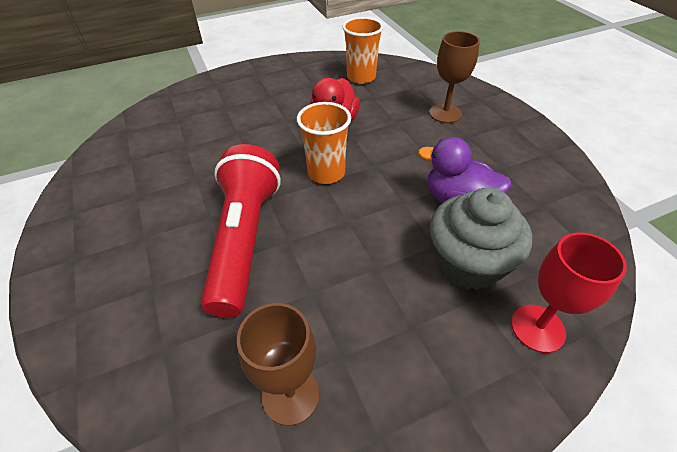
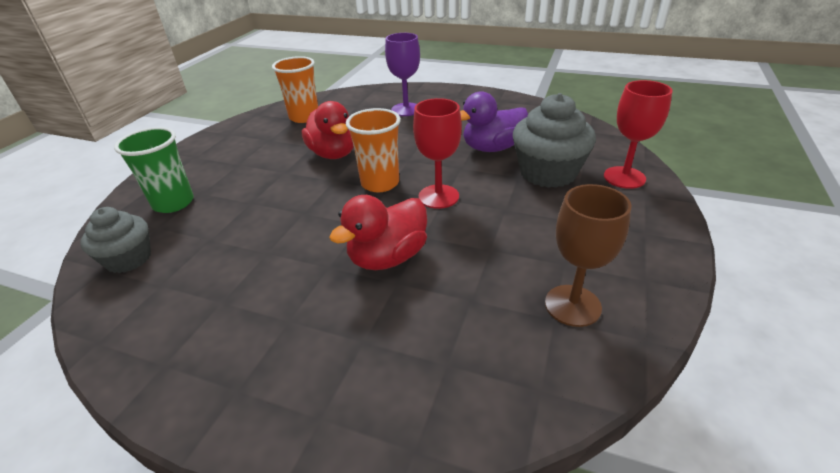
camera: 45 degrees left, 10 degrees down
red flashlight [201,144,281,318] -> red duck [329,195,427,270]
brown goblet [429,31,480,123] -> purple goblet [385,33,420,116]
none -> grey cupcake [81,207,151,273]
none -> green cup [114,127,194,213]
none -> red goblet [413,98,462,209]

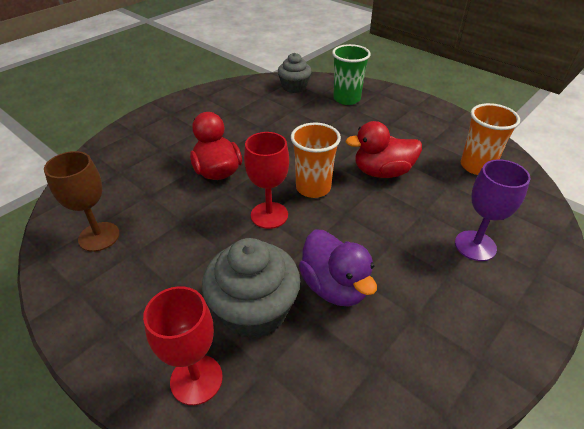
camera: 110 degrees right, 5 degrees up
purple duck [460,91,528,152] -> purple duck turned 150 degrees clockwise [299,230,377,307]

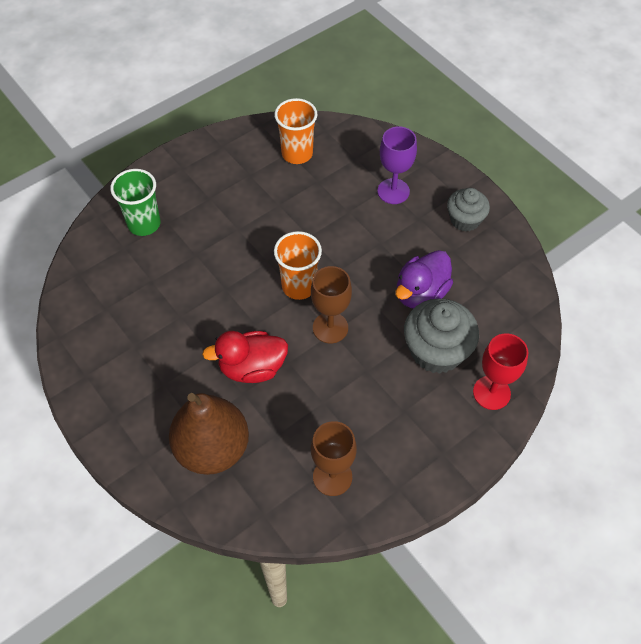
camera: 80 degrees left, 15 degrees up
red goblet [244,132,289,229] -> brown goblet [311,266,352,343]
grey cupcake [278,53,312,93] -> grey cupcake moved to [447,188,490,232]
purple duck [299,230,377,307] -> purple duck turned 150 degrees clockwise [395,250,453,308]
red duck [346,121,422,178] -> none
none -> brown pear [169,393,249,475]

